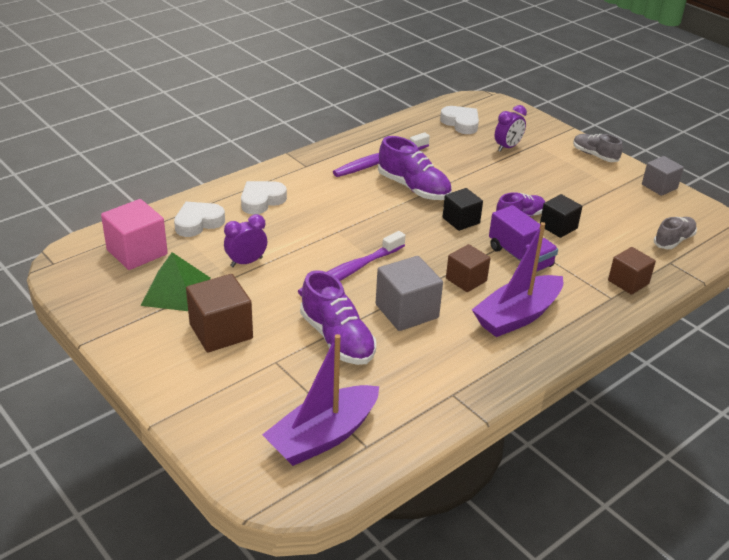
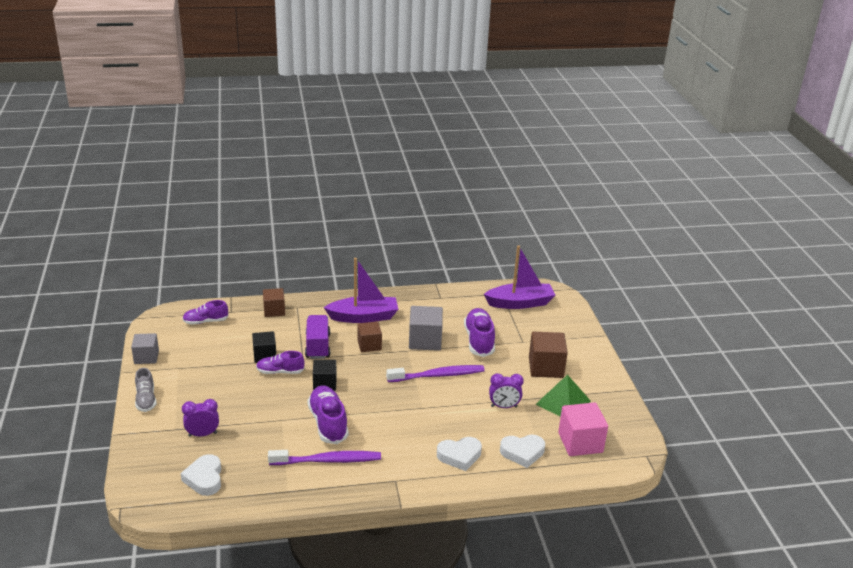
camera: 150 degrees left, 5 degrees down
grey shoe [654,217,697,249] -> purple shoe [182,300,229,325]

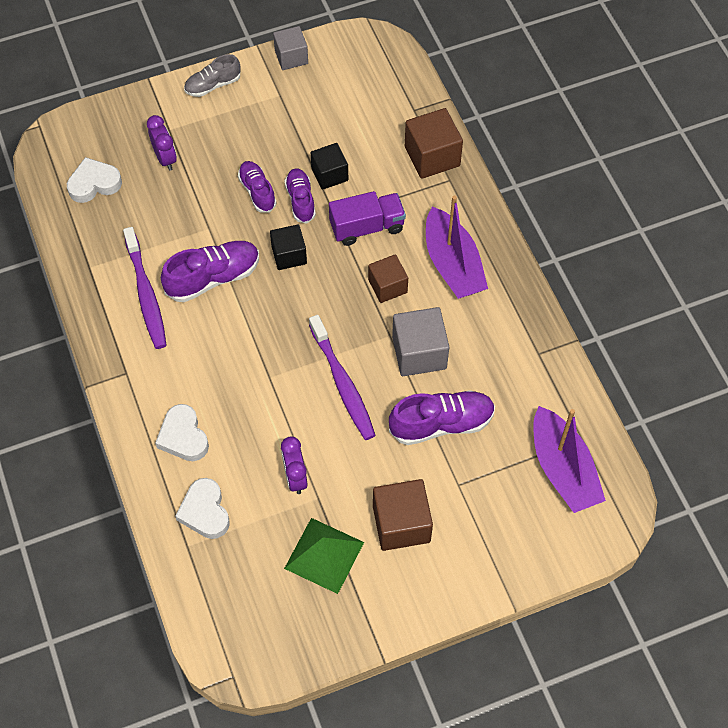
camera: 80 degrees right, 30 degrees up
purple shoe [182,300,229,325] -> purple shoe moved to [238,161,277,213]
brown cube [263,288,285,317] -> brown cube [405,108,463,179], size x1.51
pink cube [558,402,608,456] -> none

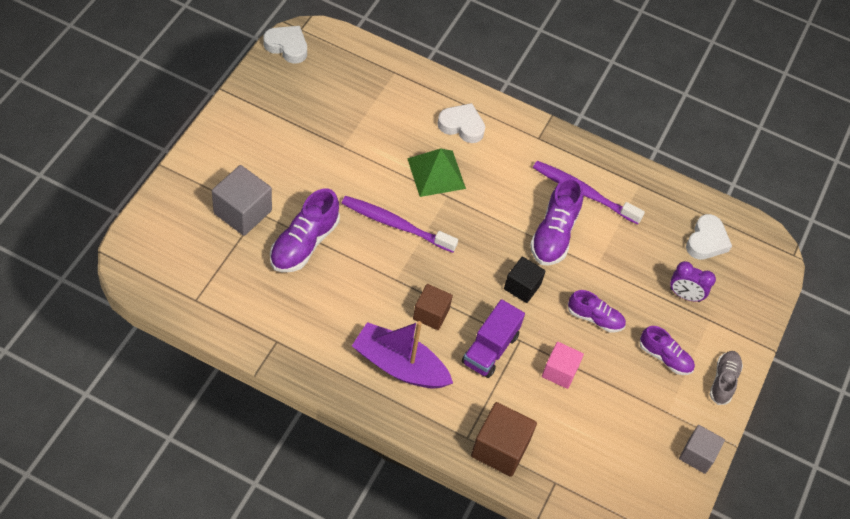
camera: 130 degrees right, 5 degrees down
white heart [175,478,230,539] -> white heart moved to [263,26,307,63]
purple clock [281,437,308,494] -> none
green pyramid [284,518,364,594] -> green pyramid moved to [407,149,466,197]
purple shoe [285,169,316,224] -> purple shoe moved to [640,326,695,375]
black cube [311,143,348,190] -> pink cube [542,342,584,389]
brown cube [373,479,433,551] -> none
grey cube [392,307,449,376] -> grey cube moved to [212,165,272,236]
purple boat [533,406,606,513] -> none

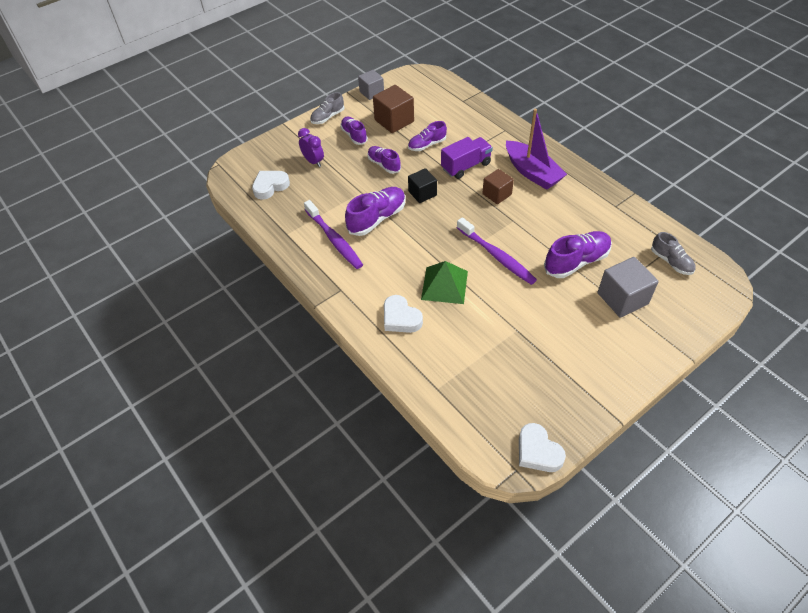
camera: 145 degrees left, 5 degrees down
brown cube [471,402,537,477] -> brown cube moved to [373,85,414,133]
pink cube [542,342,584,389] -> purple shoe [408,121,447,151]
none -> grey shoe [651,232,696,275]

